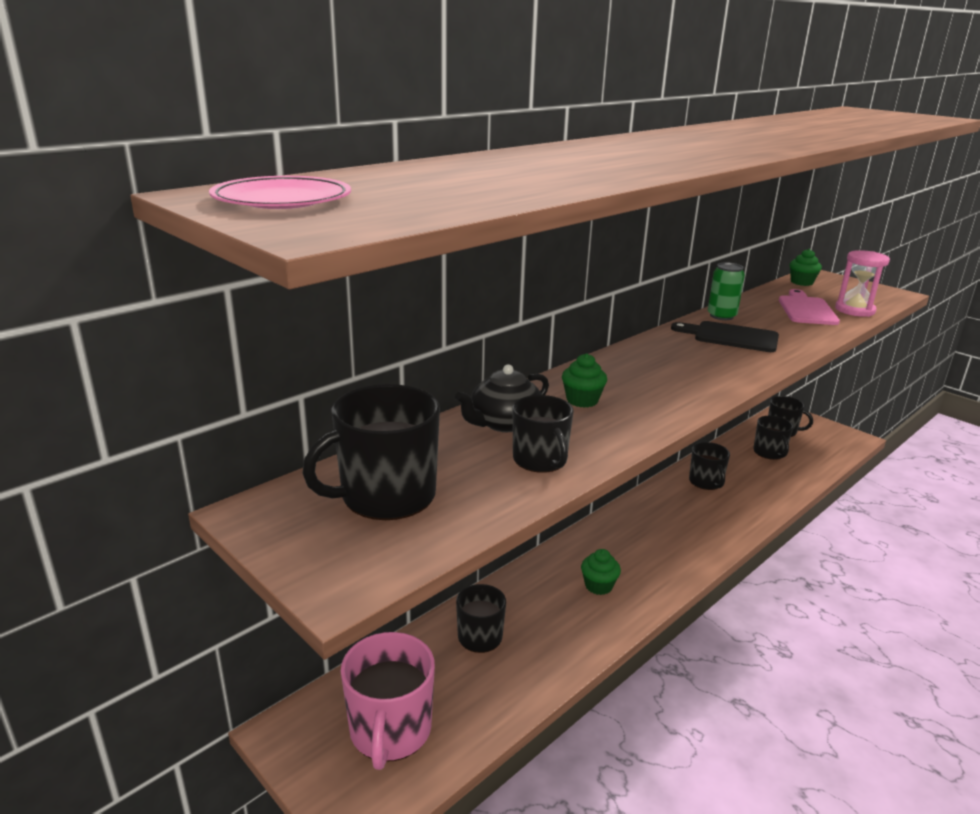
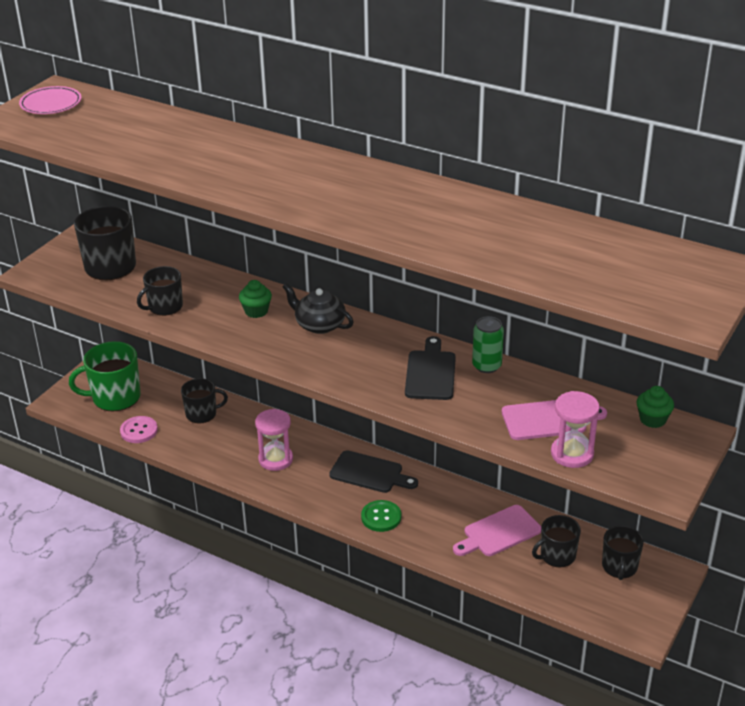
camera: 75 degrees right, 10 degrees up
pink mug [341,632,435,770] -> green mug [69,341,141,411]
black teapot [455,364,549,432] -> black teapot moved to [283,283,354,334]
green cupcake [581,549,621,595] -> pink hourglass [255,409,293,471]
black mug [689,442,730,490] -> none
none -> pink button [120,416,158,443]
none -> black cutting board [329,450,418,493]
none -> green button [361,500,401,532]
none -> pink cutting board [453,505,541,556]

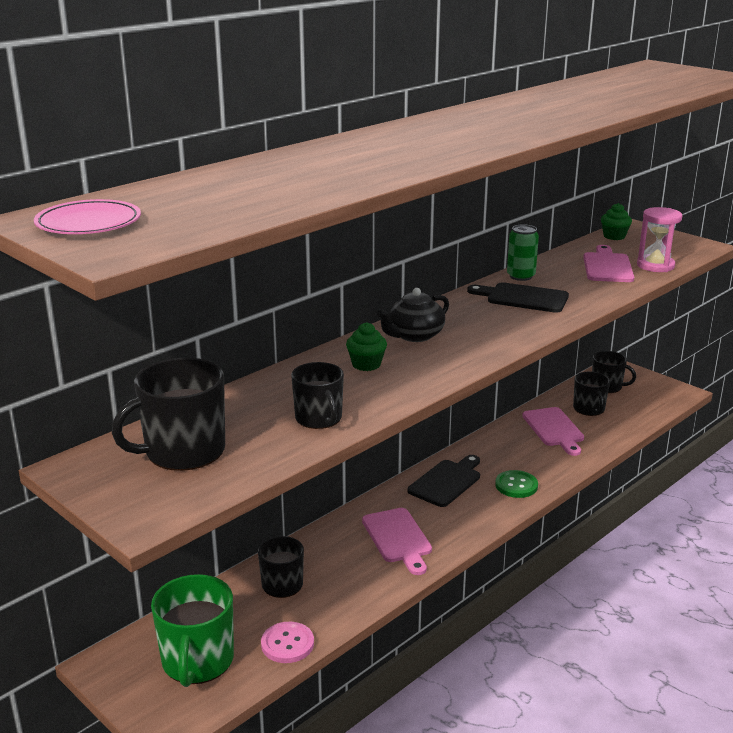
camera: 75 degrees left, 10 degrees down
pink hourglass [255,409,293,471] -> pink cutting board [362,508,432,575]

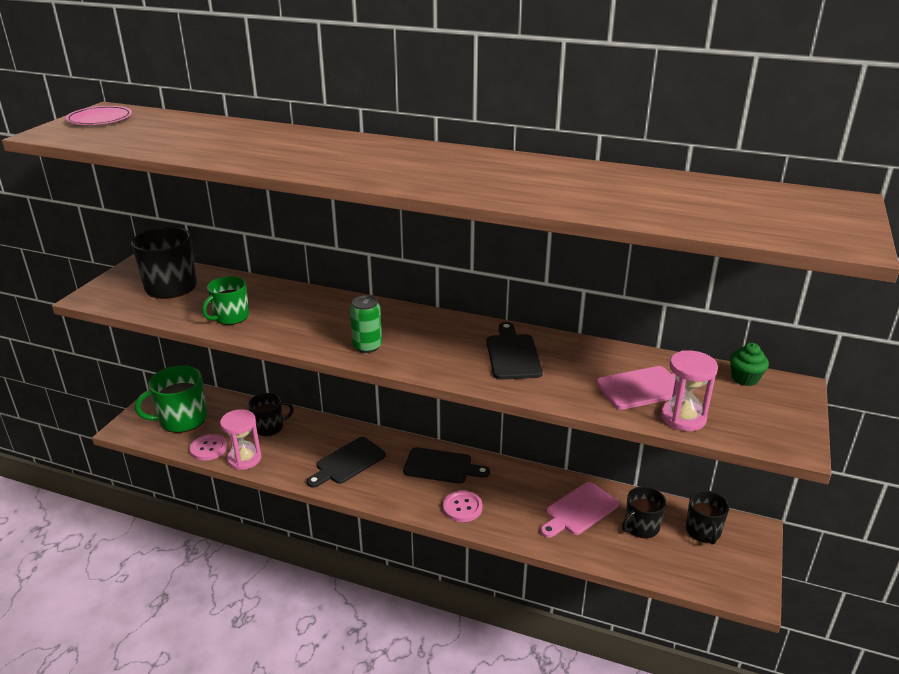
camera: 65 degrees right, 5 degrees up
black mug [291,362,344,429] -> green mug [202,276,249,325]
green cupcake [346,322,387,371] -> none
pink cutting board [362,508,432,575] -> black cutting board [307,437,386,488]
black teapot [376,288,449,342] -> none
green button [495,470,538,498] -> pink button [443,491,483,522]
green can [507,224,539,281] -> green can moved to [350,295,382,353]
none -> pink hourglass [220,409,262,470]

